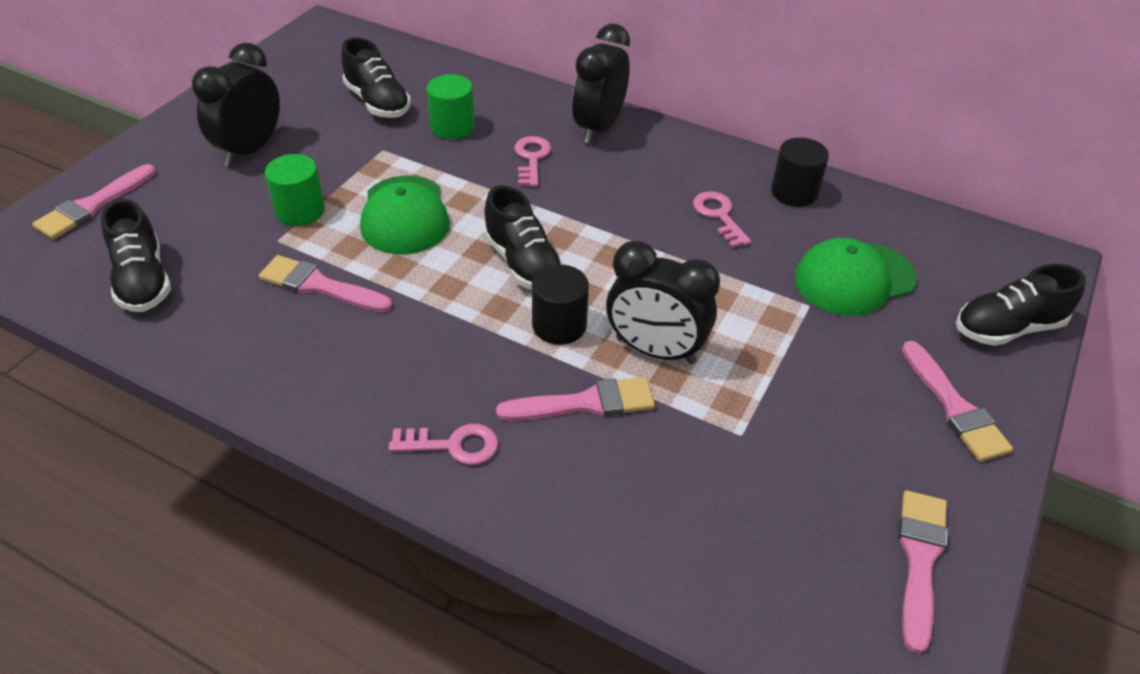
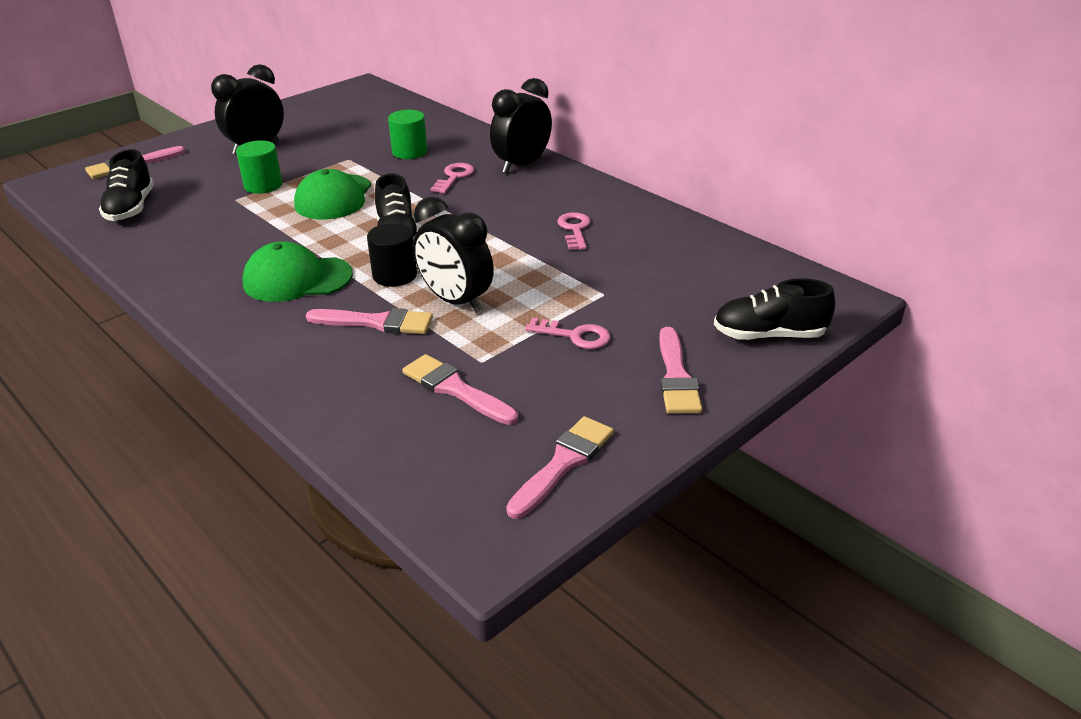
camera: 20 degrees right, 10 degrees down
pink brush [259,255,392,313] -> pink brush moved to [402,354,518,425]
black shoe [341,37,411,118] -> none
pink key [389,424,498,465] -> pink key moved to [525,317,610,349]
black cylinder [771,137,829,207] -> none
green cap [795,238,917,316] -> green cap moved to [243,241,353,302]

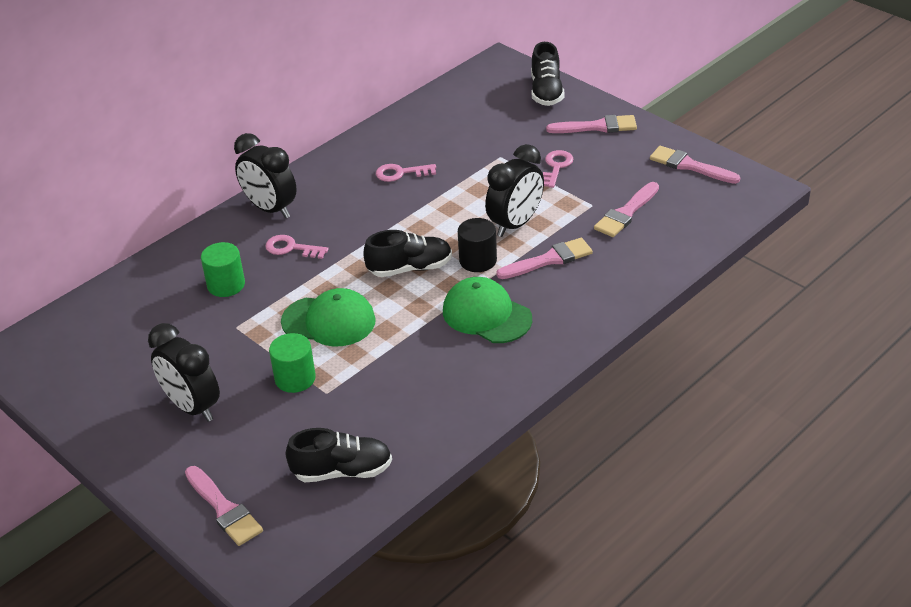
camera: 90 degrees left, 5 degrees up
green cap [243,241,353,302] -> green cap turned 135 degrees clockwise [443,277,532,343]
pink brush [306,308,433,334] -> pink brush turned 60 degrees clockwise [496,238,593,279]

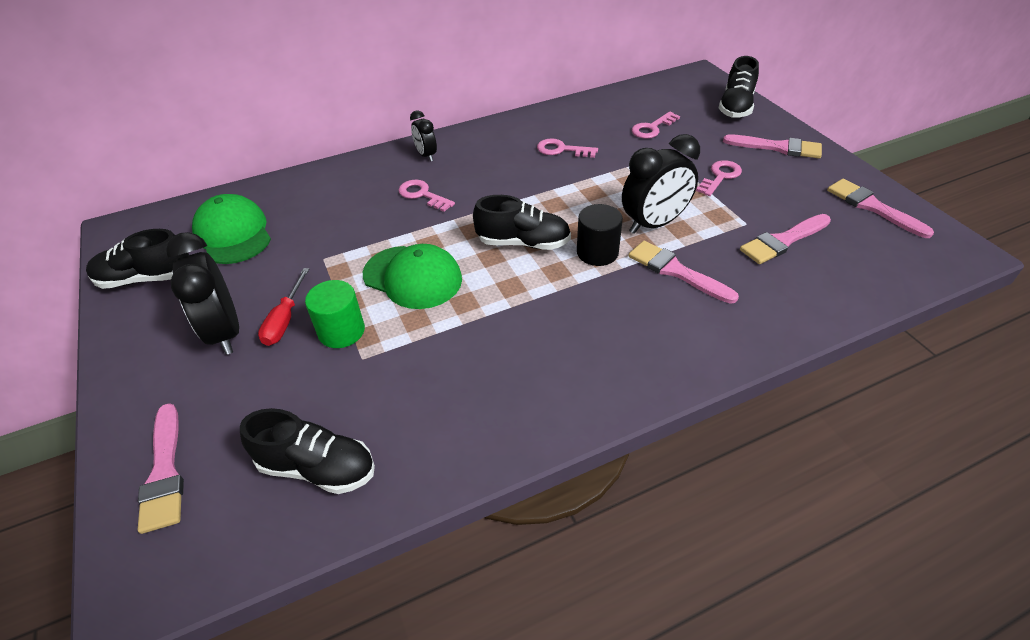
camera: 20 degrees right, 5 degrees up
green cylinder [201,242,245,297] -> none
black clock [234,133,297,218] -> black clock [410,110,437,161], size x0.55
green cap [443,277,532,343] -> green cap moved to [192,194,271,264]
pink brush [496,238,593,279] -> pink brush turned 135 degrees counterclockwise [628,241,739,304]
none -> black shoe [86,229,189,289]
none -> red screwdriver [258,268,309,346]
none -> pink key [632,111,680,139]

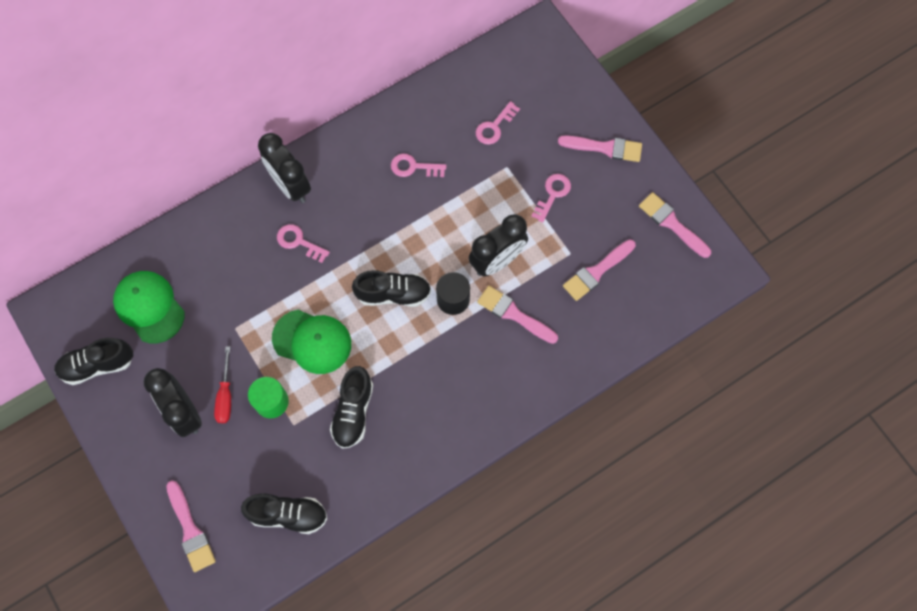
camera: 10 degrees left, 25 degrees up
black clock [410,110,437,161] -> black clock [258,133,311,203], size x1.82
black shoe [719,56,759,118] -> black shoe moved to [330,366,373,449]

